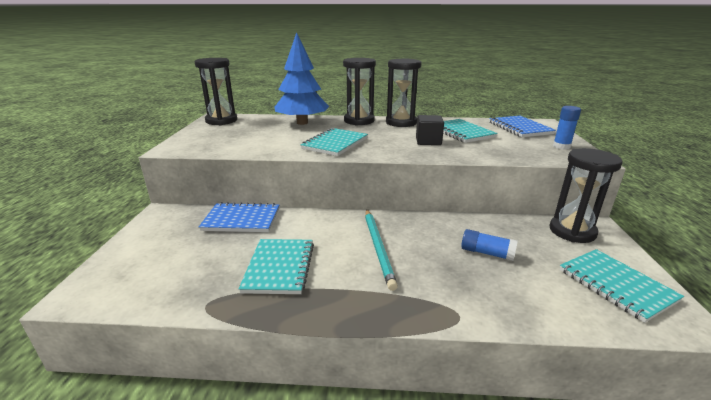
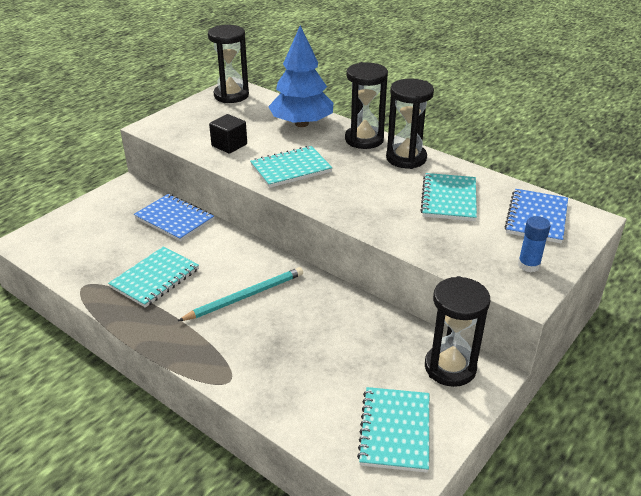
camera: 35 degrees right, 10 degrees up
turquoise pencil [365,209,398,291] -> turquoise pencil turned 150 degrees counterclockwise [178,267,303,321]
black cube [416,115,444,145] -> black cube moved to [209,114,247,154]
blue glue stick [461,229,518,261] -> none

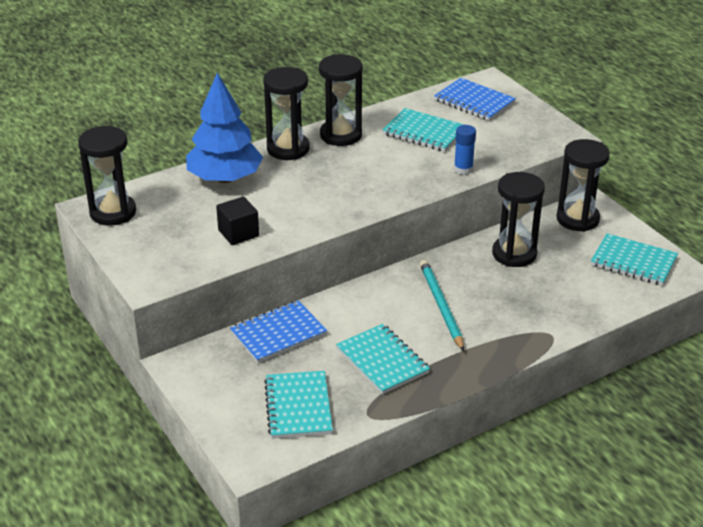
camera: 70 degrees left, 0 degrees up
turquoise notebook [250,146,333,188] -> turquoise notebook moved to [264,371,333,439]
blue glue stick [518,216,551,272] -> blue glue stick moved to [454,125,476,175]
none -> black hourglass [492,172,545,267]

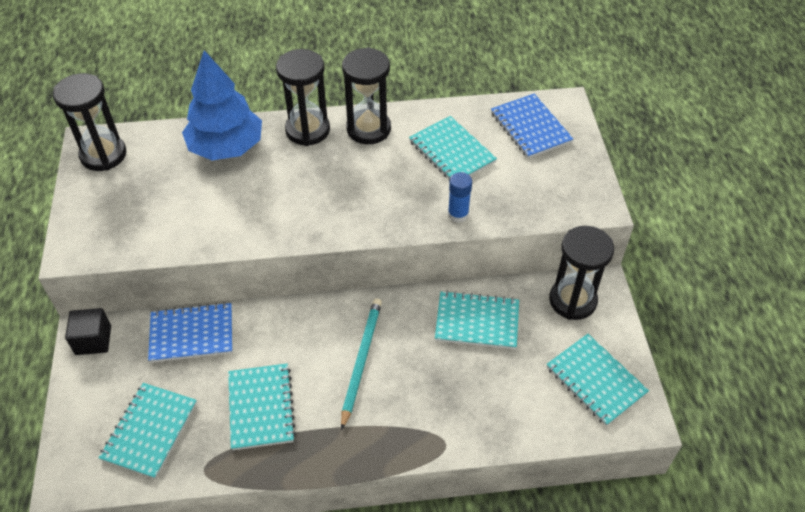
camera: 25 degrees right, 15 degrees up
black cube [216,197,259,245] -> black cube moved to [65,308,111,355]
black hourglass [492,172,545,267] -> turquoise notebook [435,291,519,349]

